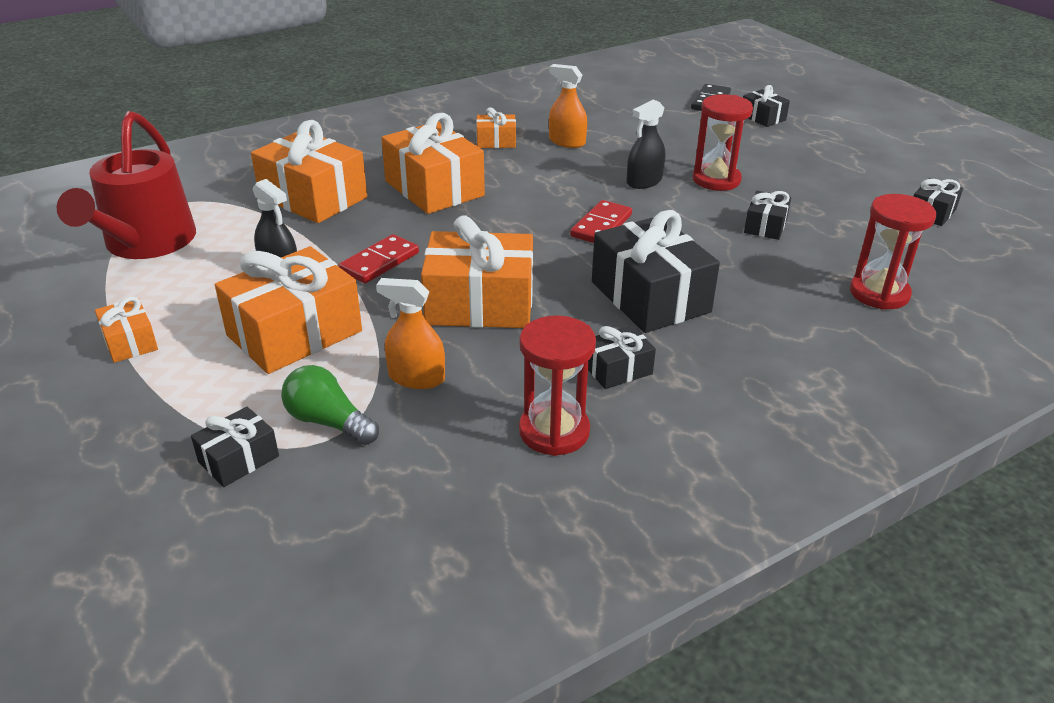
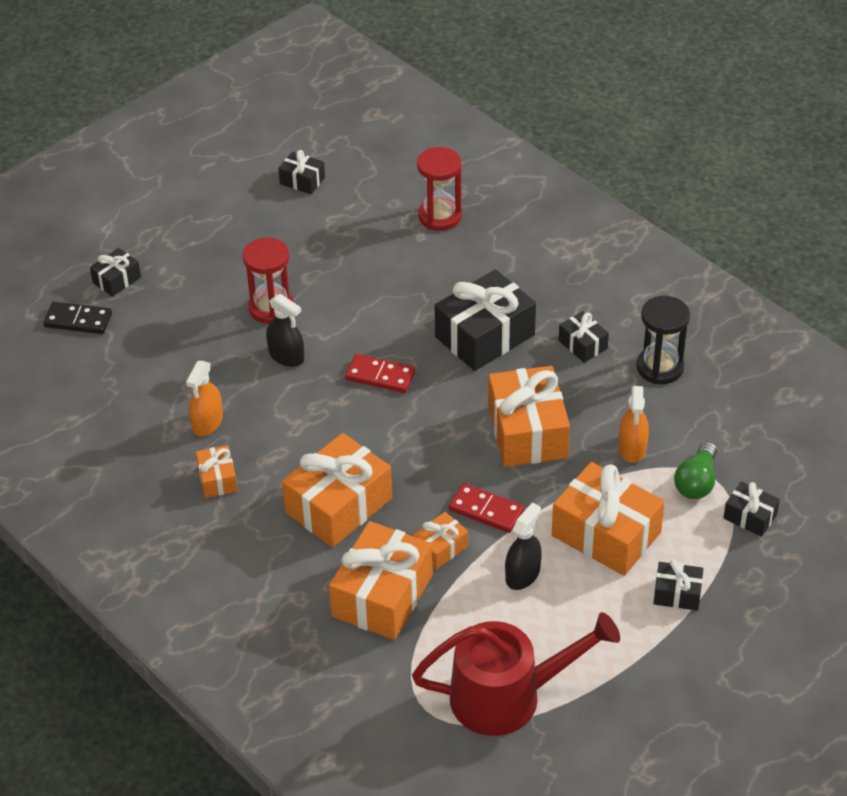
camera: 100 degrees left, 10 degrees up
orange gift [95,297,158,363] -> orange gift moved to [413,512,468,570]
red hourglass [519,315,596,456] -> black hourglass [637,296,690,384]
black gift [744,191,791,240] -> black gift moved to [653,560,704,611]

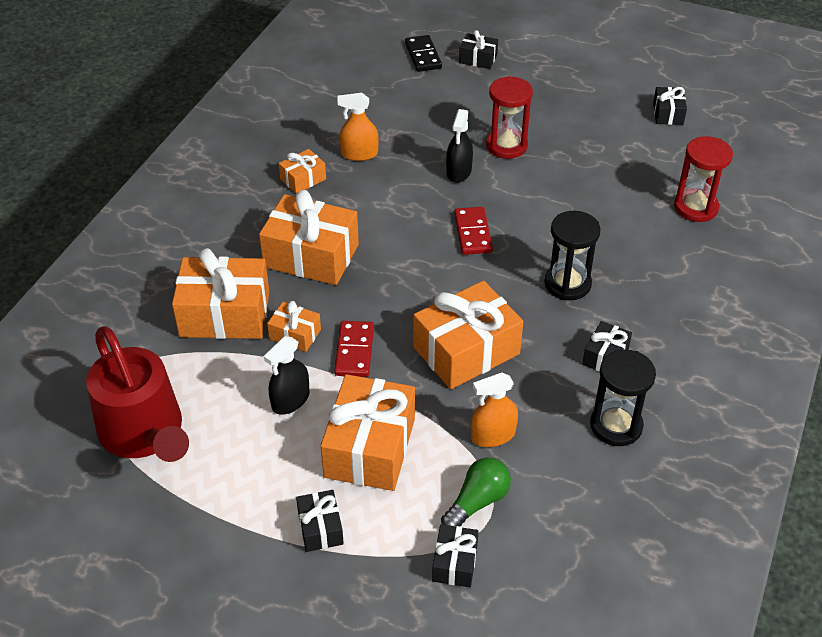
camera: 65 degrees right, 0 degrees up
black gift [435,269,536,371] -> black hourglass [544,211,601,300]
black spray bottle [505,503,542,590] -> black spray bottle turned 120 degrees clockwise [264,336,310,415]
green light bulb [674,442,717,499] -> green light bulb turned 135 degrees clockwise [441,457,511,527]

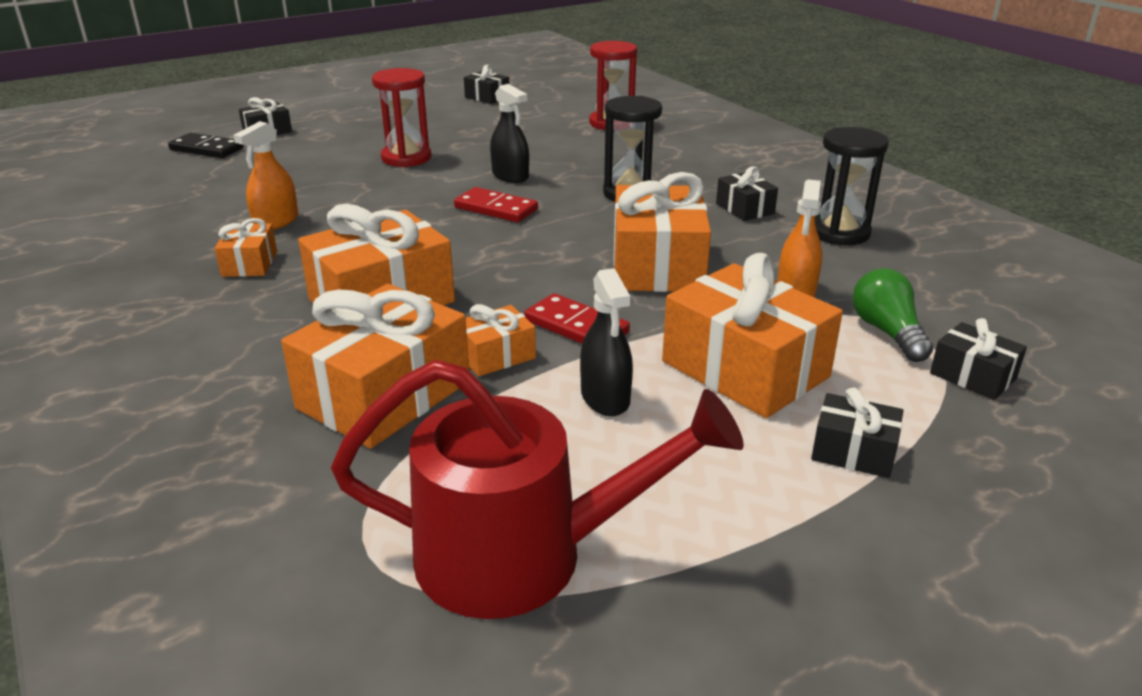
camera: 55 degrees left, 15 degrees down
black spray bottle [446,109,473,183] -> black spray bottle moved to [490,84,529,183]

